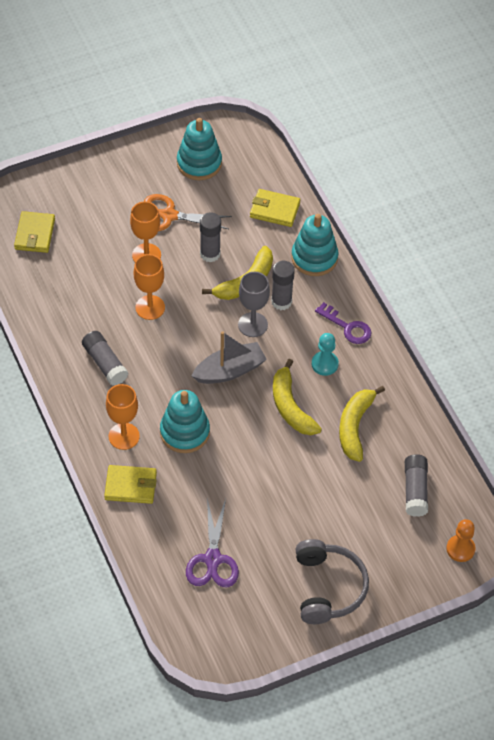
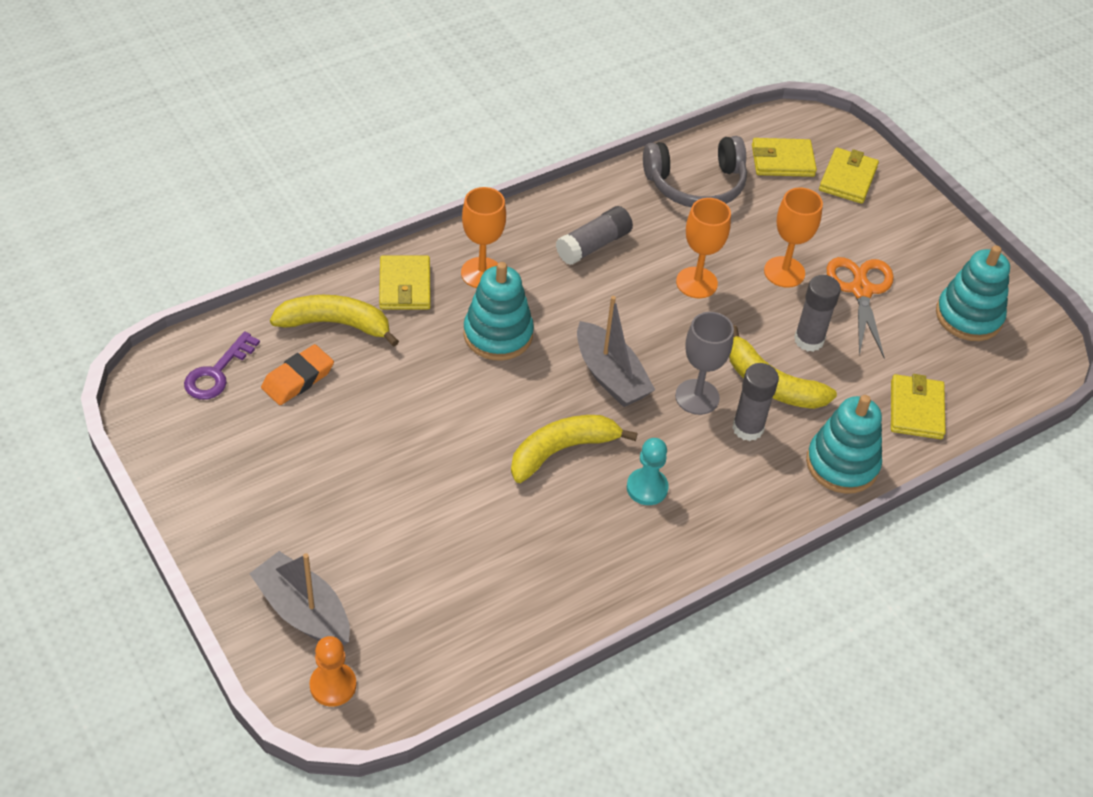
camera: 80 degrees right, 5 degrees down
purple scissors [186,498,239,587] -> orange eraser [261,344,334,405]
grey headphones [296,539,369,624] -> grey headphones moved to [643,136,747,207]
purple key [315,302,371,344] -> purple key moved to [184,331,260,400]
yellow banana [339,386,385,462] -> yellow banana moved to [270,295,399,347]
grey glue stick [405,454,428,517] -> none
none -> grey boat [249,551,350,646]
none -> yellow wallet [819,147,879,204]

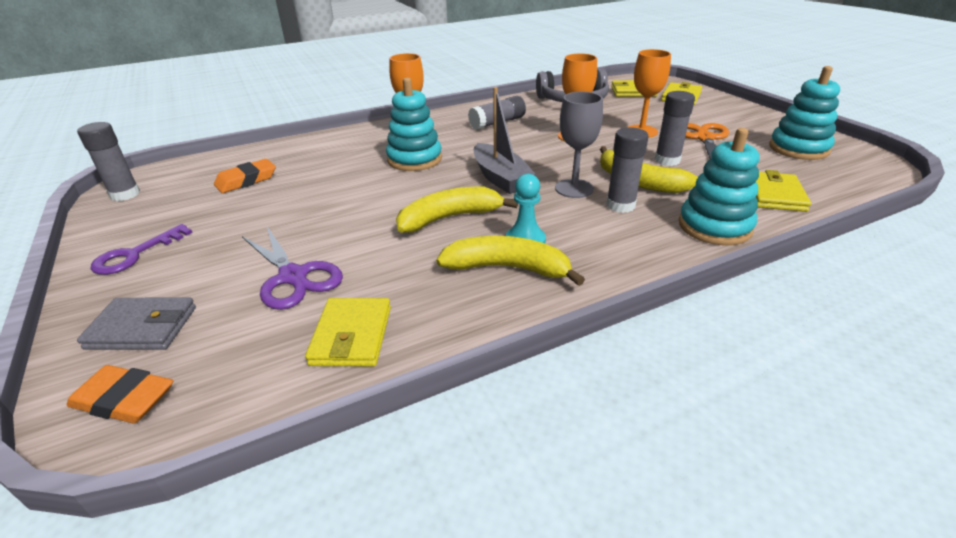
camera: 10 degrees right, 15 degrees down
purple key [184,331,260,400] -> purple key moved to [91,224,193,275]
grey boat [249,551,350,646] -> grey wallet [77,298,196,350]
yellow banana [270,295,399,347] -> yellow banana moved to [436,236,585,286]
orange pawn [309,636,356,707] -> orange eraser [67,365,173,423]
yellow wallet [379,255,431,310] -> yellow wallet moved to [305,298,391,366]
none -> grey glue stick [77,122,140,201]
none -> purple scissors [242,227,343,310]

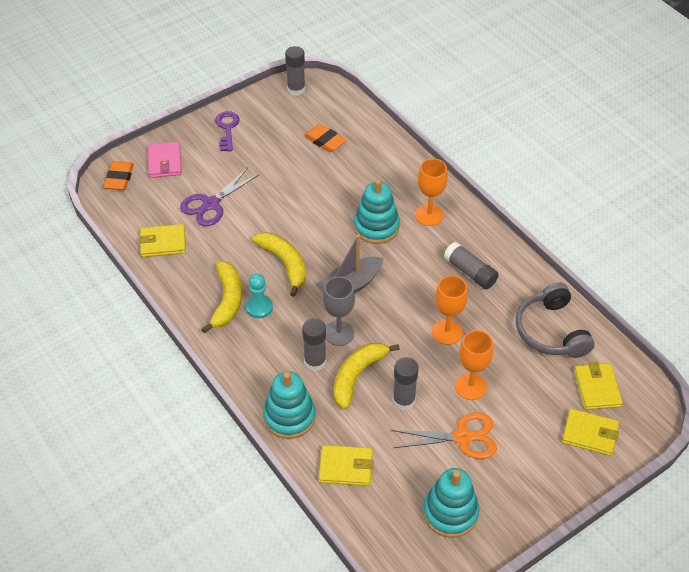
camera: 80 degrees right, 15 degrees up
grey wallet [77,298,196,350] -> pink wallet [148,142,182,178]
purple key [91,224,193,275] -> purple key turned 60 degrees clockwise [215,111,240,152]

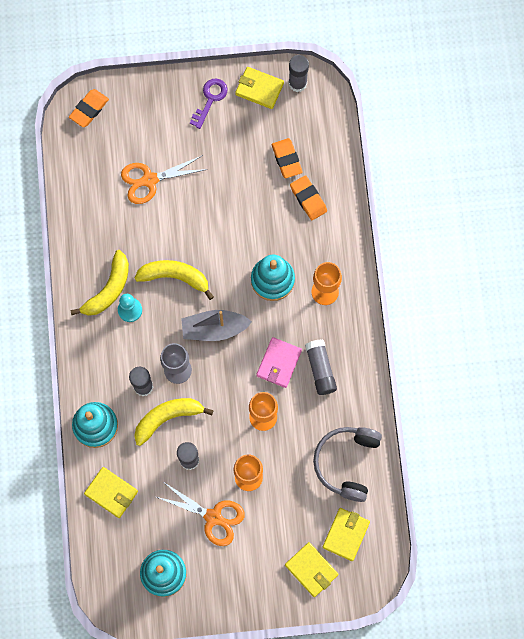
camera: 30 degrees right, 25 degrees up
yellow wallet [139,224,186,257] -> yellow wallet moved to [235,67,284,109]
pink wallet [148,142,182,178] -> pink wallet moved to [256,337,302,388]
purple scissors [180,167,260,226] -> orange scissors [121,155,208,204]
yellow banana [252,232,306,297] -> yellow banana turned 75 degrees counterclockwise [134,260,214,300]
none -> orange eraser [290,175,327,220]

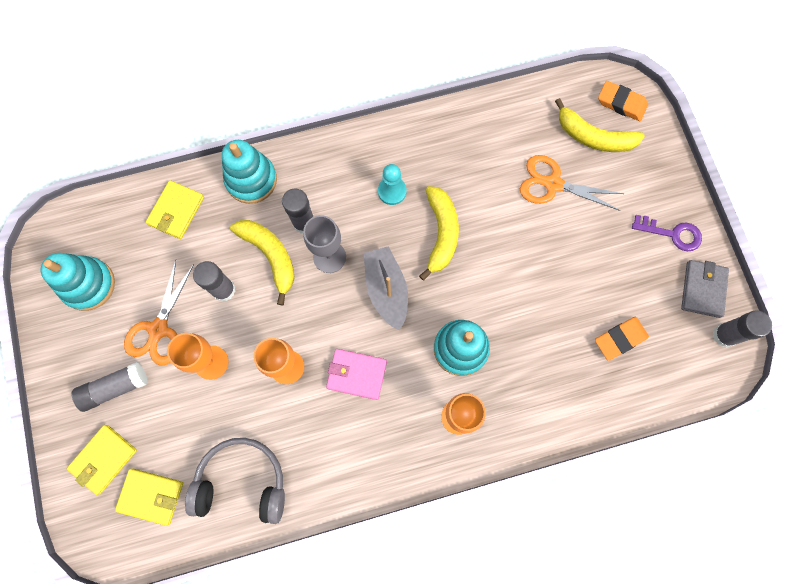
camera: 80 degrees right, 0 degrees up
yellow banana [70,250,129,316] -> yellow banana moved to [555,98,645,152]
orange scissors [121,155,208,204] -> orange scissors turned 45 degrees counterclockwise [520,155,624,211]
yellow wallet [235,67,284,109] -> grey wallet [681,260,729,318]
orange eraser [290,175,327,220] -> none
grey glue stick [305,339,337,395] -> grey glue stick moved to [71,362,148,412]

